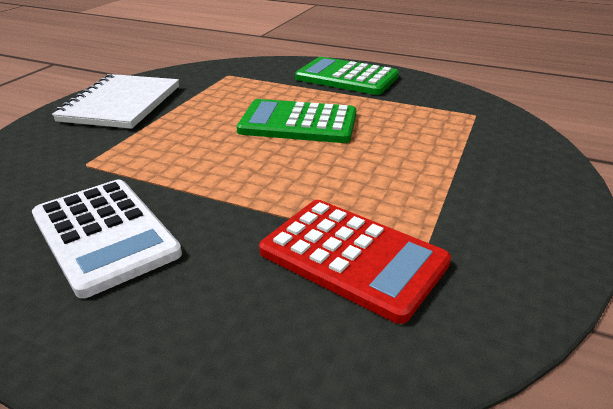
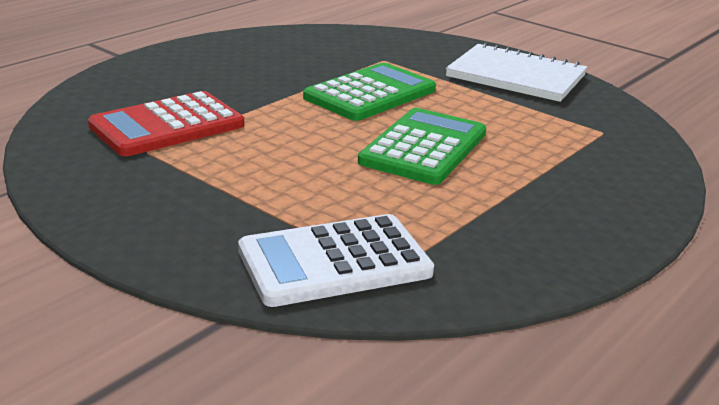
camera: 105 degrees right, 5 degrees down
white calculator [32,180,182,298] -> white calculator moved to [238,214,434,307]
green calculator [295,57,399,95] -> green calculator moved to [303,63,436,121]

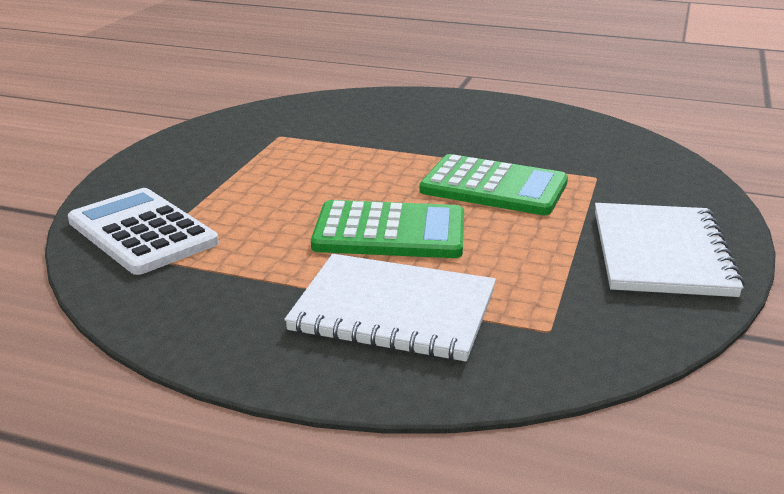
camera: 70 degrees right, 0 degrees up
red calculator [88,91,244,156] -> none
none -> white notebook [284,254,496,362]

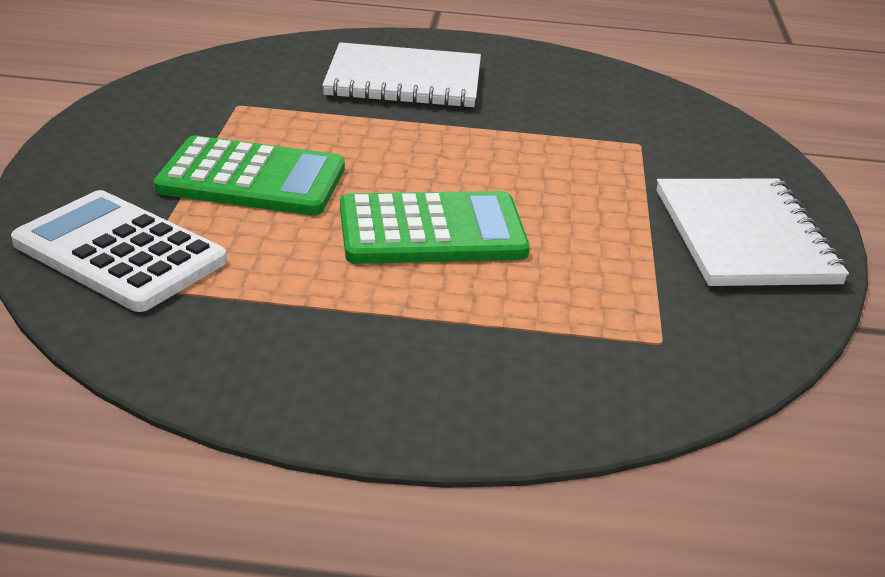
camera: 15 degrees left, 5 degrees up
white notebook [284,254,496,362] -> white notebook moved to [322,42,481,108]
green calculator [419,154,568,215] -> green calculator moved to [153,135,345,215]

